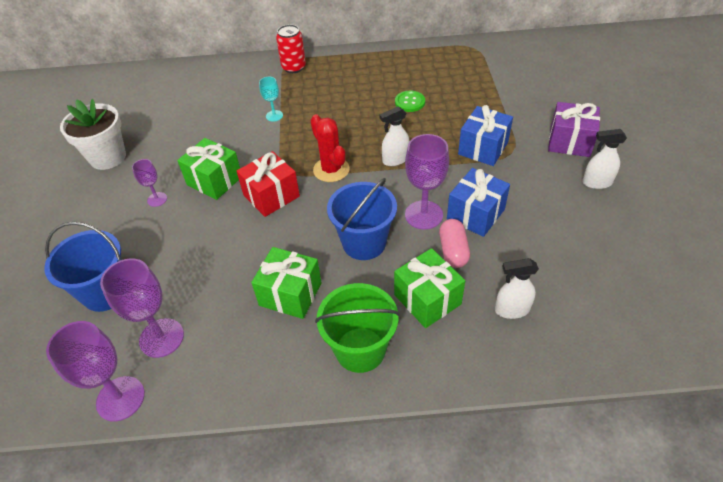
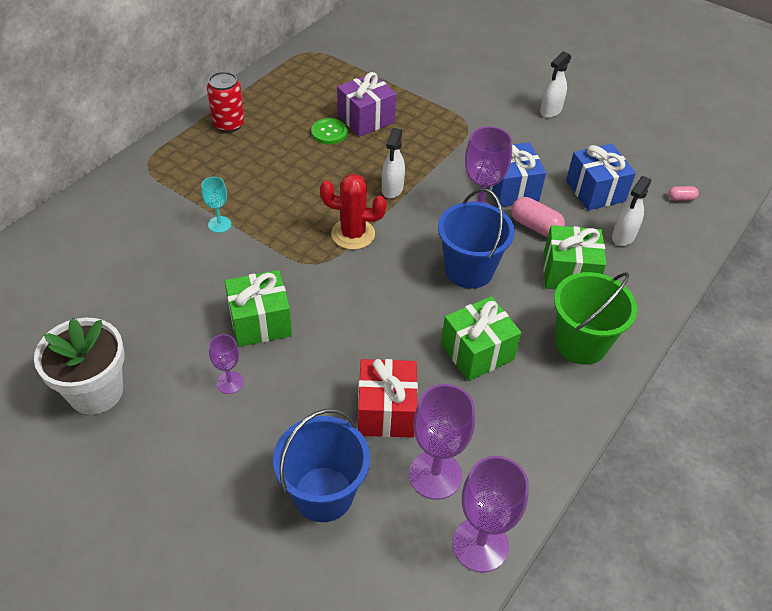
camera: 55 degrees left, 0 degrees up
red gift [237,151,300,217] -> red gift moved to [358,359,418,438]
red can [276,24,306,73] -> red can moved to [207,72,245,132]
blue gift [458,105,513,166] -> blue gift moved to [566,144,636,210]
purple gift [548,102,600,157] -> purple gift moved to [337,72,396,137]
none -> pink capsule [668,186,699,201]

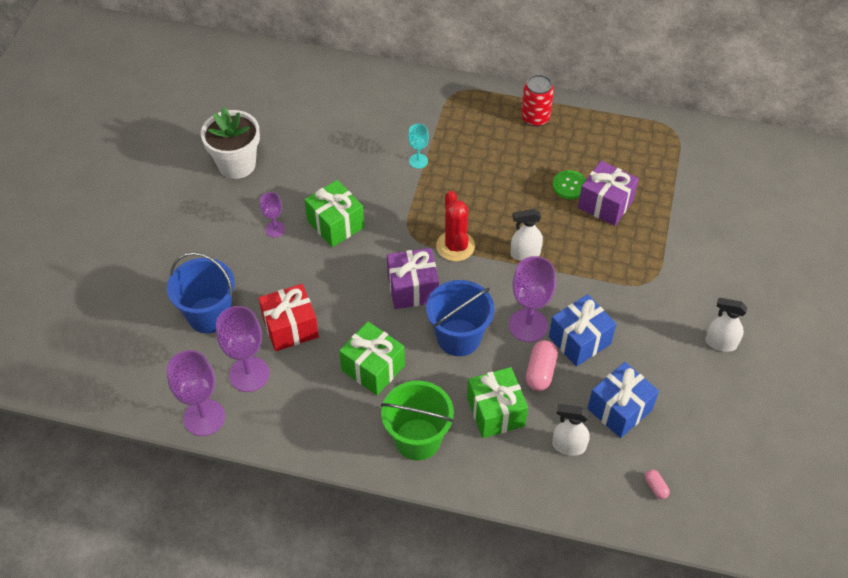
camera: 70 degrees right, 5 degrees up
none -> purple gift [387,248,439,309]

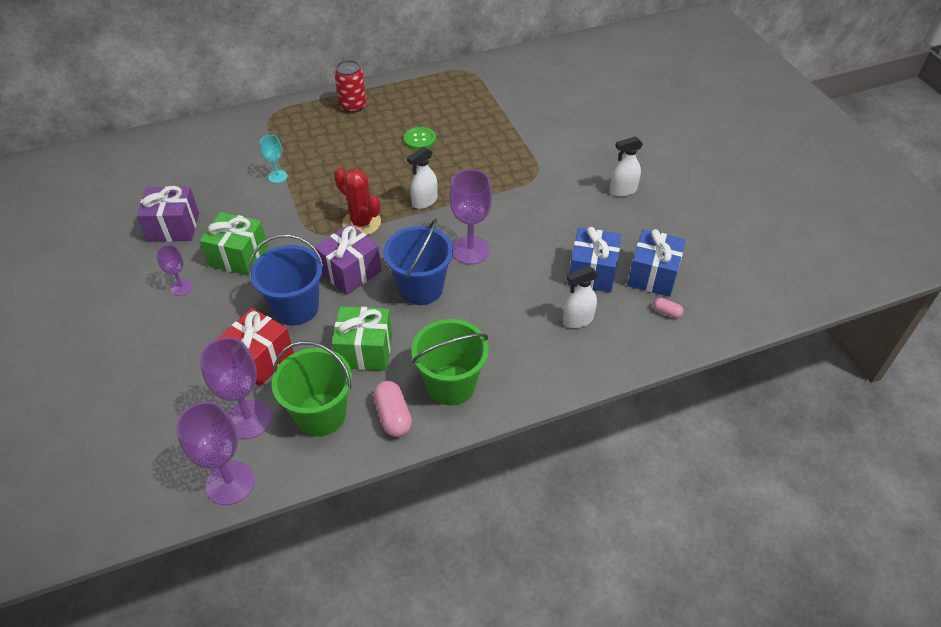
camera: 35 degrees left, 5 degrees down
blue bucket [167,252,235,333] -> blue bucket moved to [248,234,324,326]
white flower pot [201,107,260,179] -> none
green gift [467,367,528,438] -> none
pink capsule [526,340,558,391] -> pink capsule moved to [373,381,412,437]
blue gift [549,294,616,367] -> blue gift moved to [627,229,686,297]
purple gift [578,161,639,226] -> purple gift moved to [137,186,199,242]
none -> green bucket [271,341,352,437]

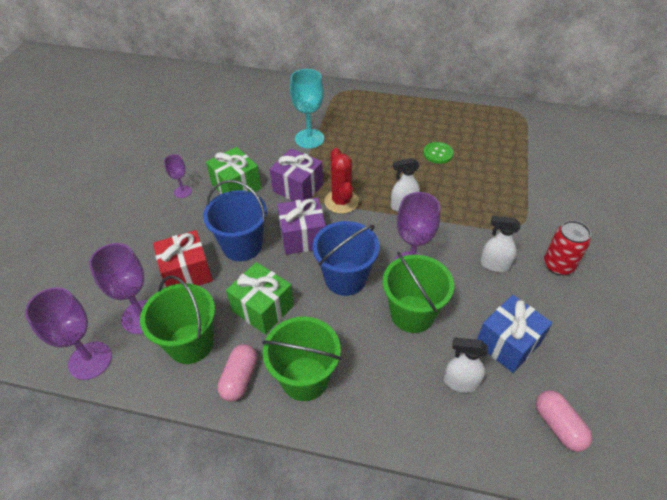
camera: 35 degrees right, 0 degrees up
purple gift [137,186,199,242] -> purple gift moved to [270,149,323,201]
turquoise goblet [260,135,287,183] -> turquoise goblet [290,69,324,149], size x1.84
red can [334,60,366,113] -> red can moved to [544,220,591,275]
white spray bottle [610,136,643,197] -> white spray bottle moved to [480,216,521,272]
blue gift [627,229,686,297] -> none
pink capsule [653,298,684,318] -> pink capsule [536,390,592,452], size x1.83
none -> green bucket [383,251,454,333]

